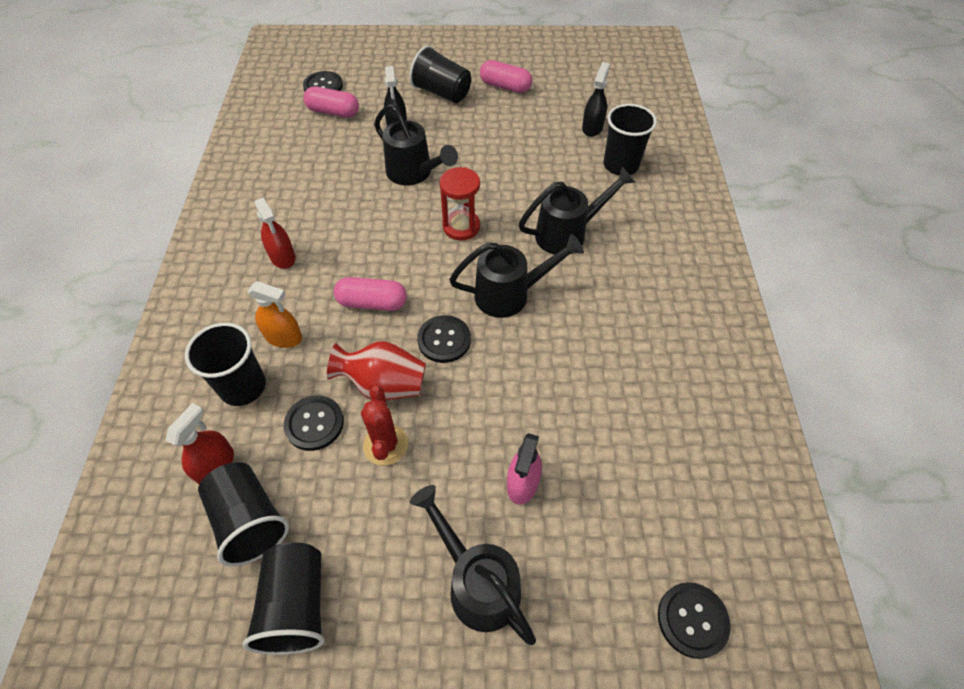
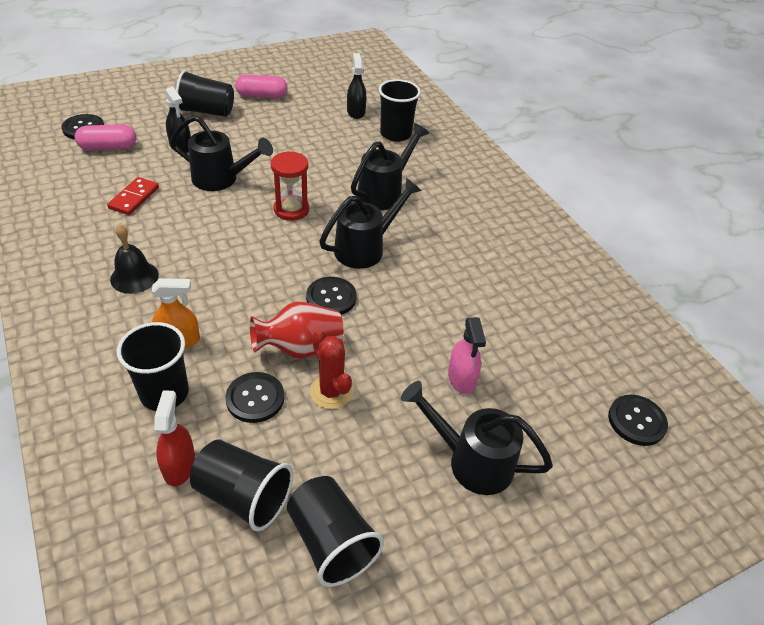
camera: 30 degrees left, 10 degrees down
red spray bottle [254,197,295,269] -> black bell [110,224,159,294]
pink capsule [334,277,407,311] -> none
none -> red domino [107,177,159,215]

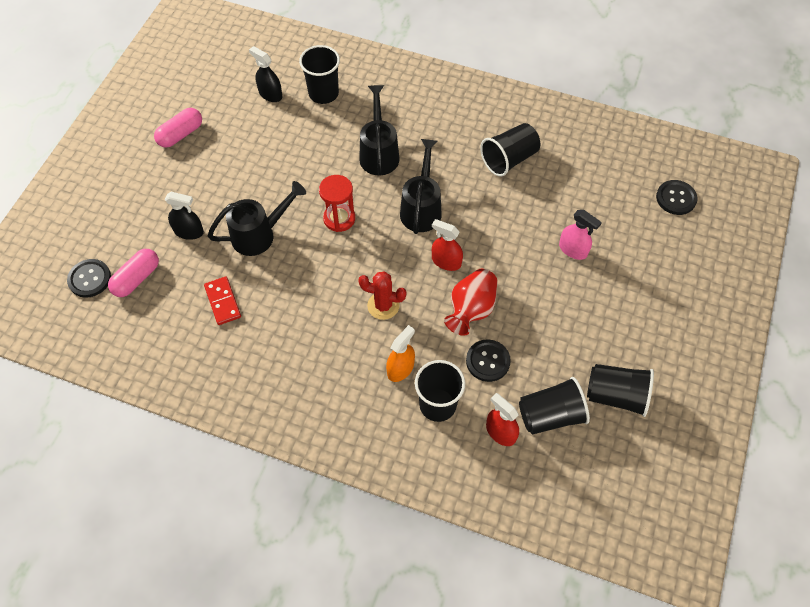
camera: 40 degrees left, 15 degrees up
black bell [110,224,159,294] -> none
black cup [176,70,234,117] -> black cup moved to [480,123,540,177]
black button [306,277,357,315] -> red spray bottle [432,219,463,271]
red cactus [310,330,353,409] -> red cactus moved to [358,271,407,320]
black watering can [401,381,553,495] -> none

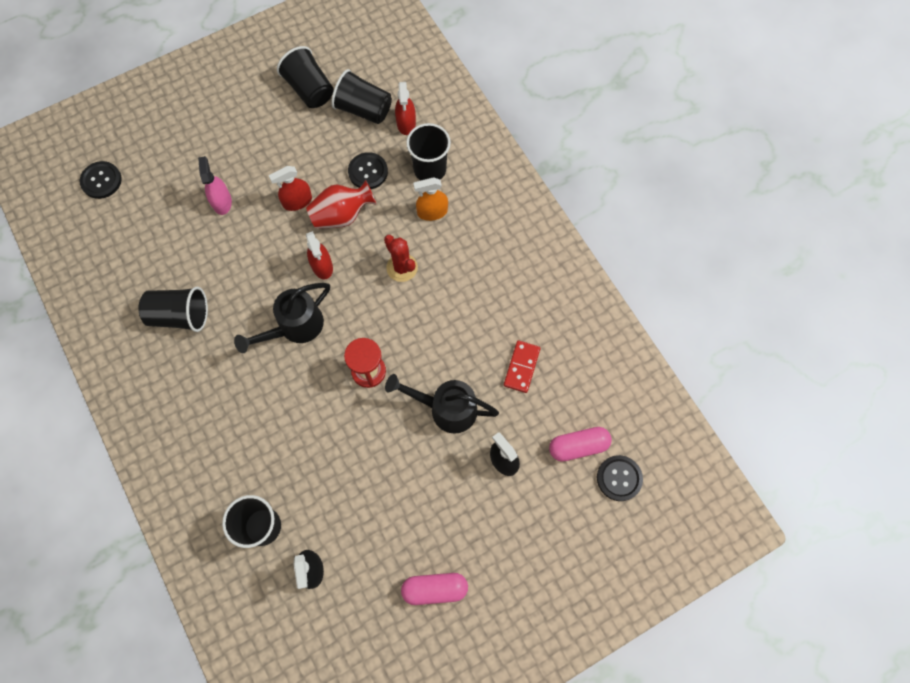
camera: 140 degrees left, 10 degrees up
black watering can [359,85,400,175] -> none
none -> red spray bottle [269,166,312,211]

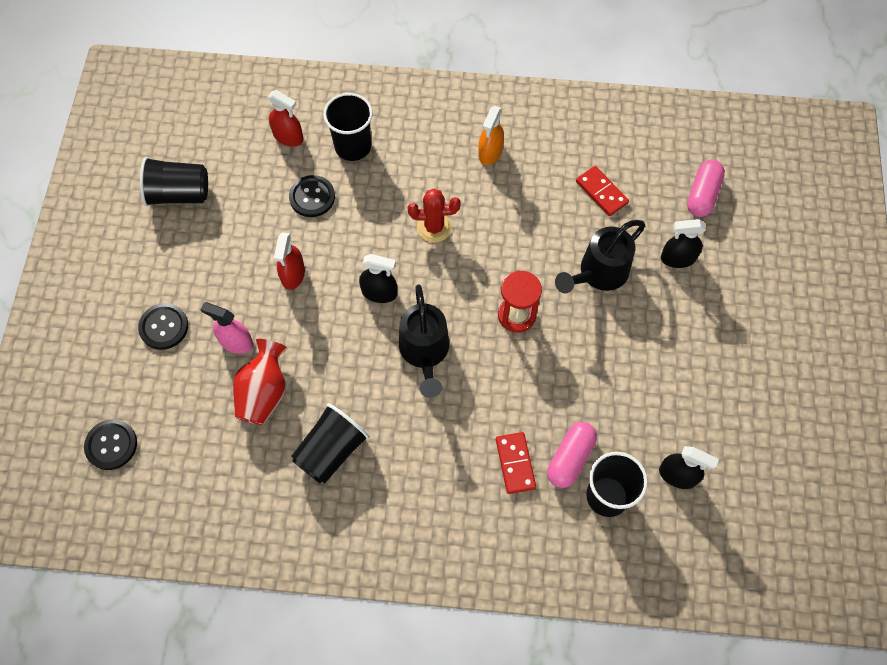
camera: 55 degrees left, 5 degrees down
red vase [306,180,377,229] -> red vase moved to [233,339,287,425]
red spray bottle [306,231,333,279] -> black spray bottle [359,254,397,303]
black cup [331,69,392,124] -> none
pink capsule [401,573,468,605] -> pink capsule moved to [547,422,597,488]
orange spray bottle [413,177,448,221] -> orange spray bottle moved to [478,106,504,165]
black button [597,455,643,501] -> black button moved to [138,303,188,350]
none -> red domino [496,432,536,494]

